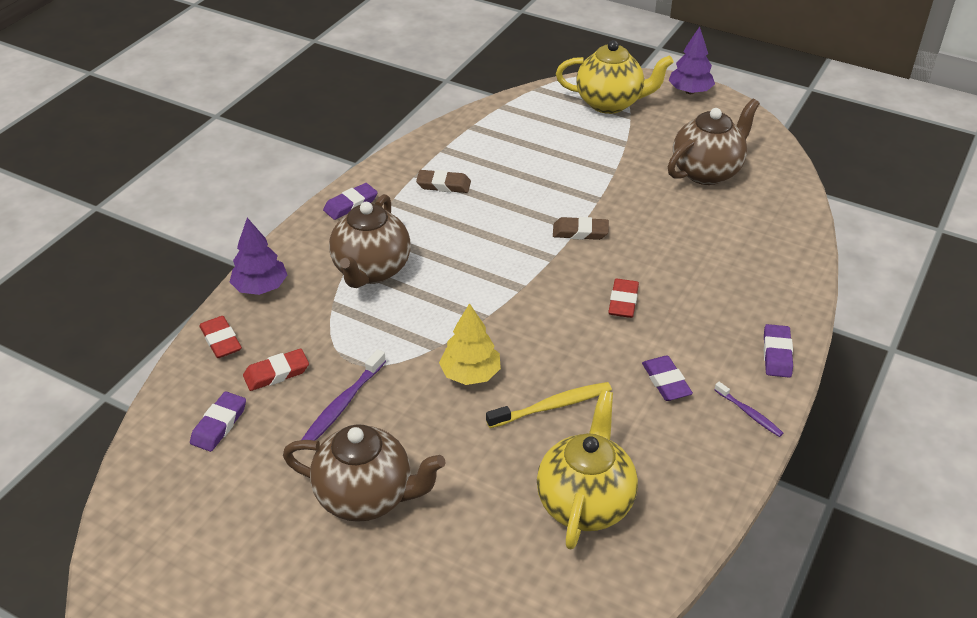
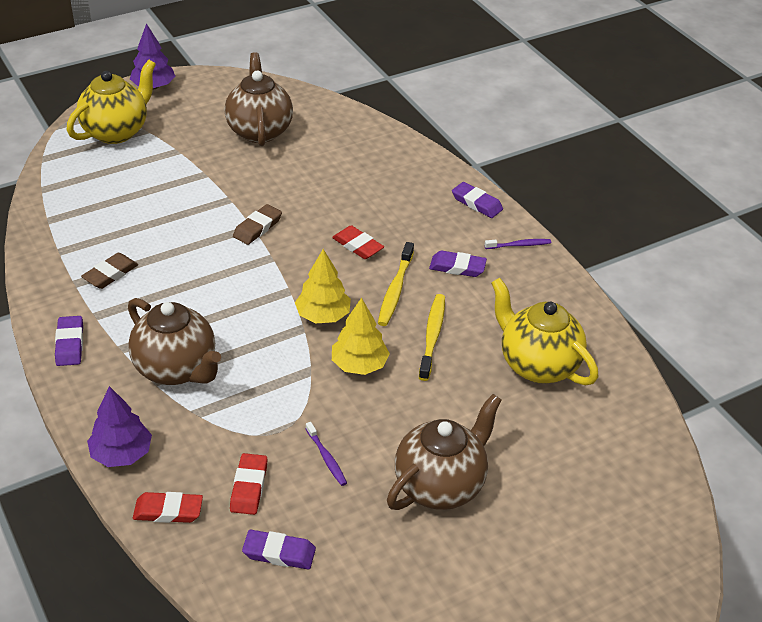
camera: 60 degrees left, 0 degrees up
purple eraser [190,391,246,452] -> purple eraser turned 45 degrees counterclockwise [242,530,316,569]
purple toothbrush [301,349,386,441] -> purple toothbrush [306,422,347,486], size x0.62
none -> yellow tree [295,249,351,323]
none -> yellow toothbrush [378,242,414,326]

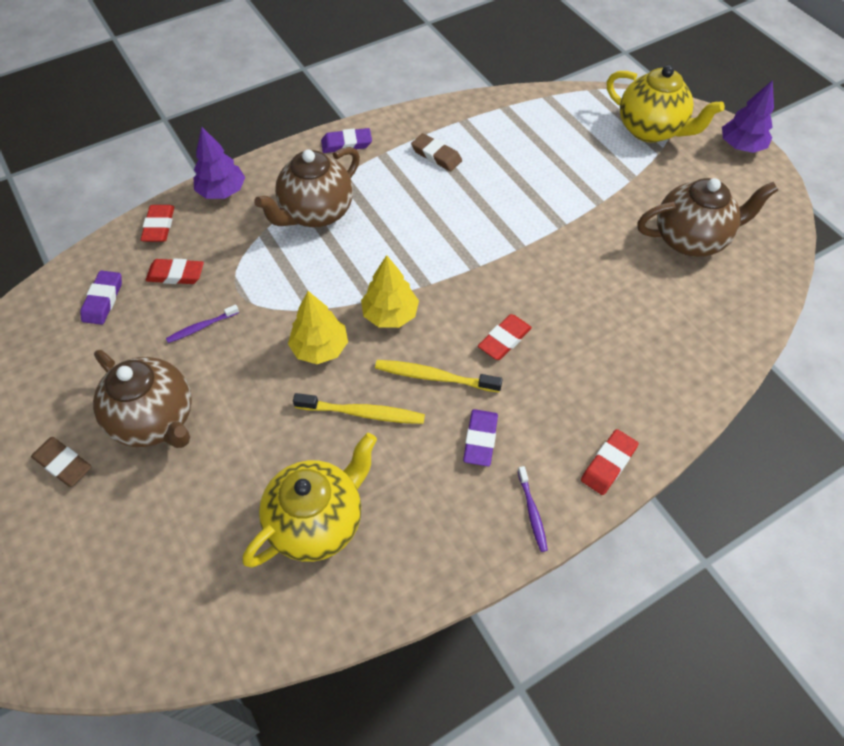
camera: 90 degrees right, 15 degrees up
brown eraser [233,204,282,245] -> brown eraser moved to [31,437,91,487]
purple eraser [452,182,503,218] -> red eraser [581,429,639,495]

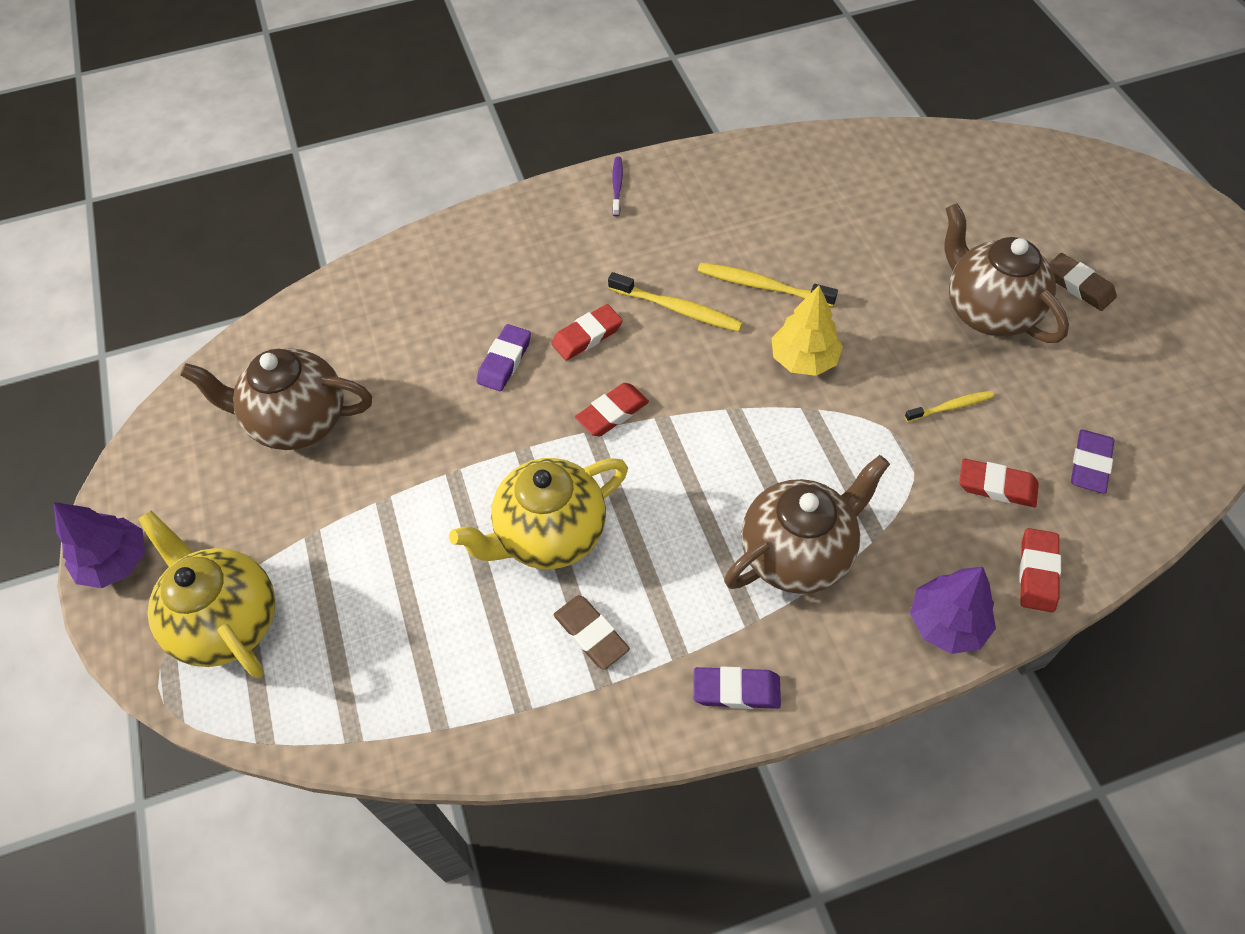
camera: 165 degrees left, 0 degrees up
purple toothbrush [166,305,239,343] -> yellow toothbrush [905,391,994,422]
yellow teapot [243,433,377,568] -> yellow teapot moved to [449,458,628,569]
yellow tree [361,255,419,328] -> none
purple eraser [463,409,498,466] -> purple eraser moved to [476,324,531,391]
red eraser [581,429,639,495] -> red eraser moved to [575,383,649,437]

